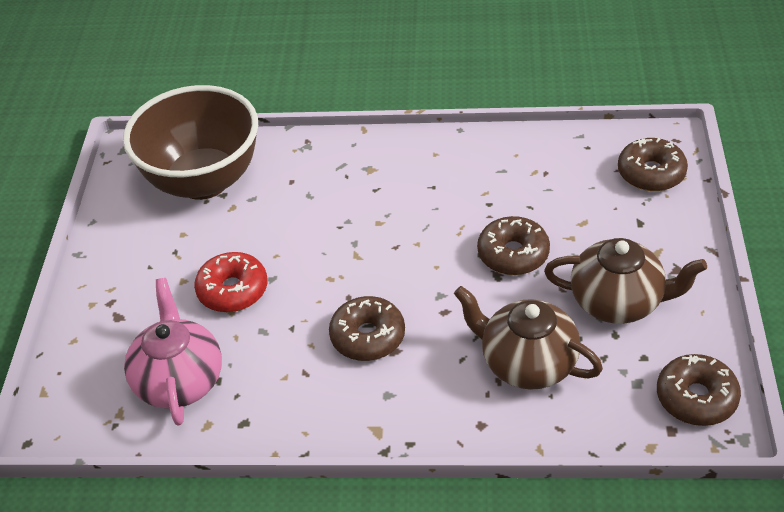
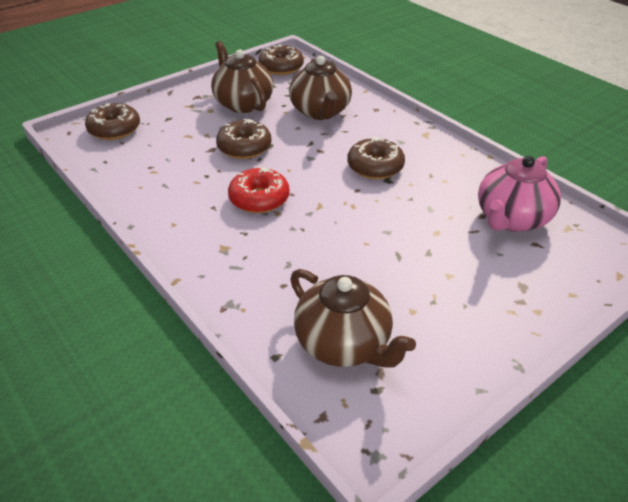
camera: 135 degrees left, 5 degrees down
brown bowl [123,85,258,200] -> brown teapot [290,269,416,368]
red donut [194,252,267,312] -> red donut moved to [228,167,290,213]

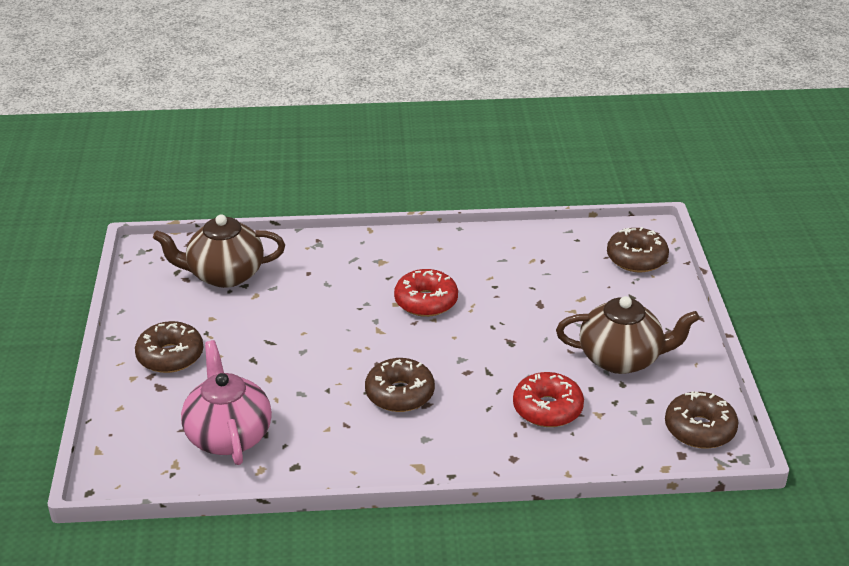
camera: 125 degrees right, 5 degrees down
brown donut [216,119,272,159] -> brown donut moved to [135,321,204,373]
brown teapot [289,56,352,120] -> red donut [513,372,584,427]

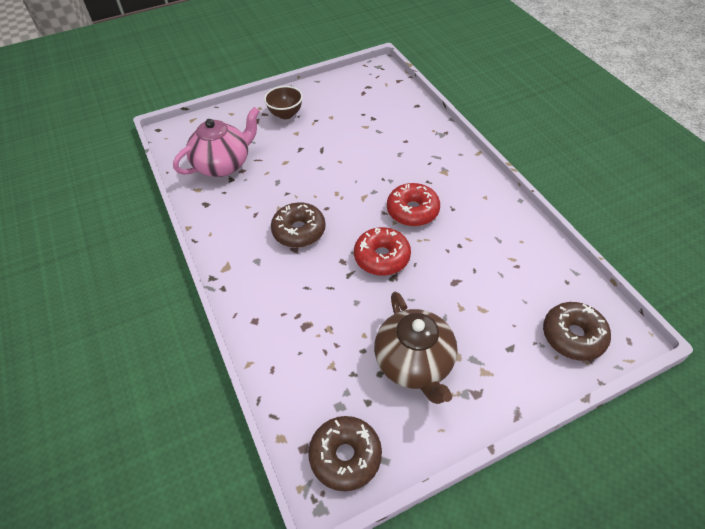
camera: 70 degrees right, 15 degrees up
brown donut [135,321,204,373] -> brown bowl [264,86,303,119]
brown teapot [153,215,285,288] -> none
red donut [513,372,584,427] -> red donut moved to [354,227,411,276]

